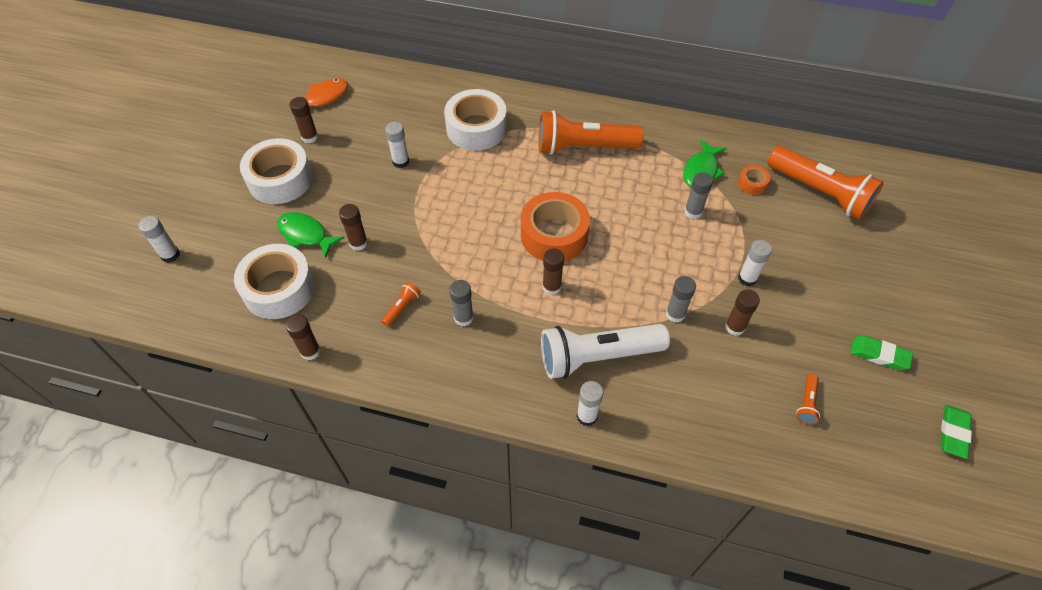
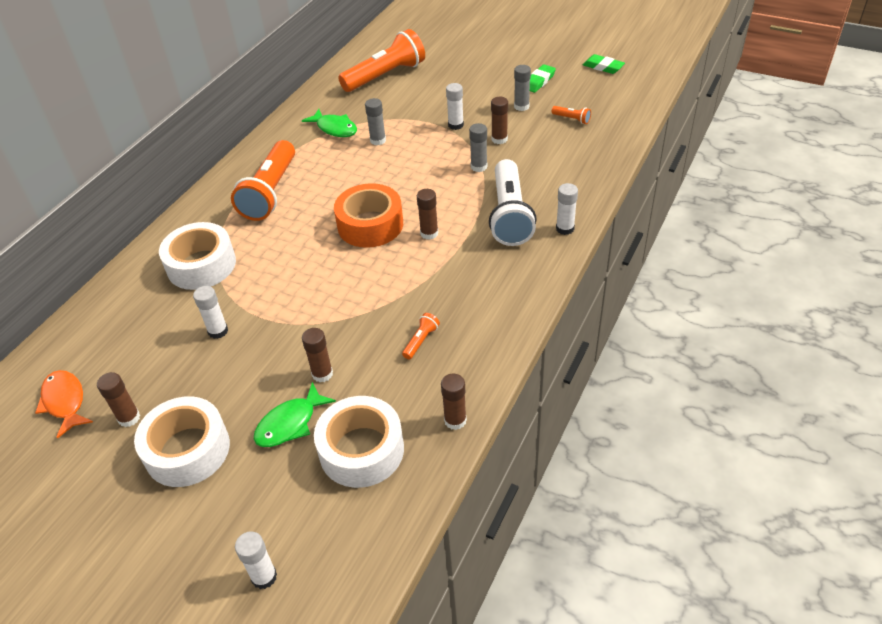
camera: 75 degrees left, 10 degrees down
orange flashlight [381,282,421,327] -> orange flashlight turned 75 degrees clockwise [402,313,440,360]
grey glue stick [449,280,474,326] -> grey glue stick moved to [514,65,531,111]
orange tape [738,165,770,195] -> none

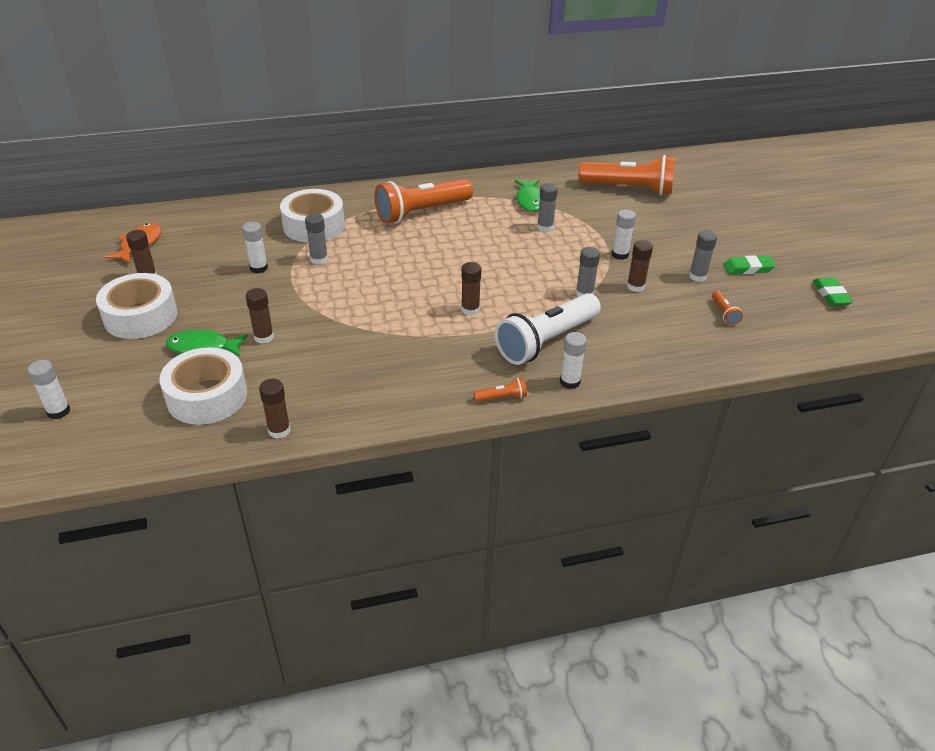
camera: 45 degrees right, 5 degrees down
orange tape [334,183,403,248] -> none
orange flashlight [402,313,440,360] -> orange flashlight moved to [474,377,527,402]
none -> grey glue stick [305,213,328,264]

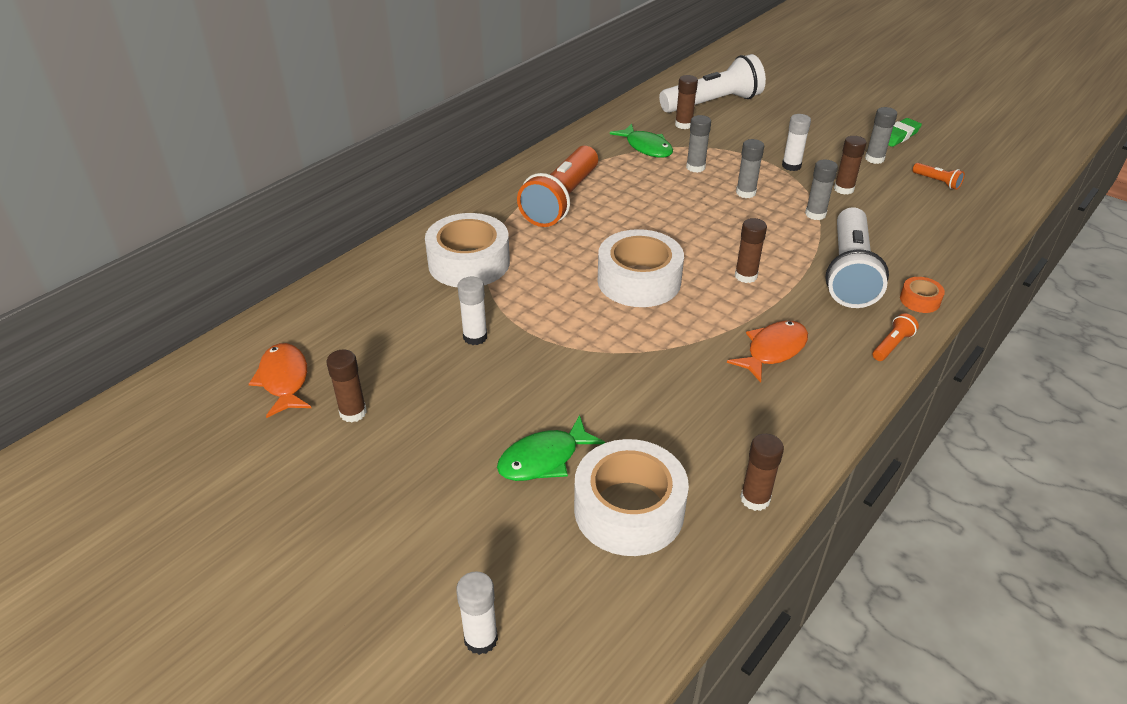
camera: 35 degrees left, 0 degrees up
white tape [96,273,177,339] -> white tape moved to [597,229,684,307]
brown glue stick [246,288,274,344] -> brown glue stick moved to [675,75,698,129]
grey glue stick [305,213,328,264] -> grey glue stick moved to [736,139,764,198]
white glue stick [560,332,587,389] -> orange tape [900,277,945,313]
orange flashlight [579,155,675,196] -> white flashlight [659,54,766,113]
green eraser [813,277,853,306] -> none
none -> orange fish [727,320,808,383]

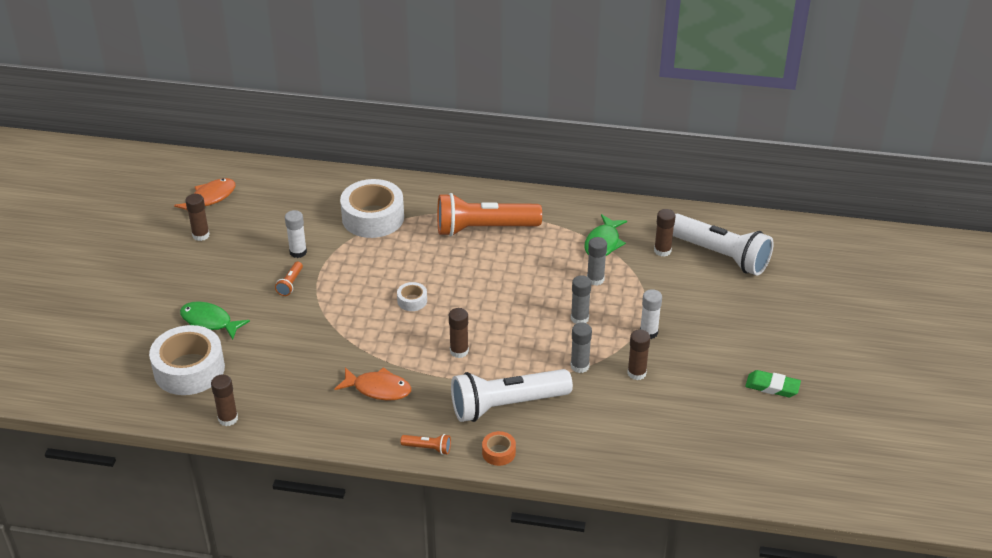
camera: 60 degrees right, 0 degrees up
white glue stick [456,571,498,655] -> none
white tape [597,229,684,307] -> white tape [397,282,427,311], size x0.45
grey glue stick [865,107,897,164] -> none
orange flashlight [913,163,965,190] -> orange flashlight moved to [275,262,303,296]

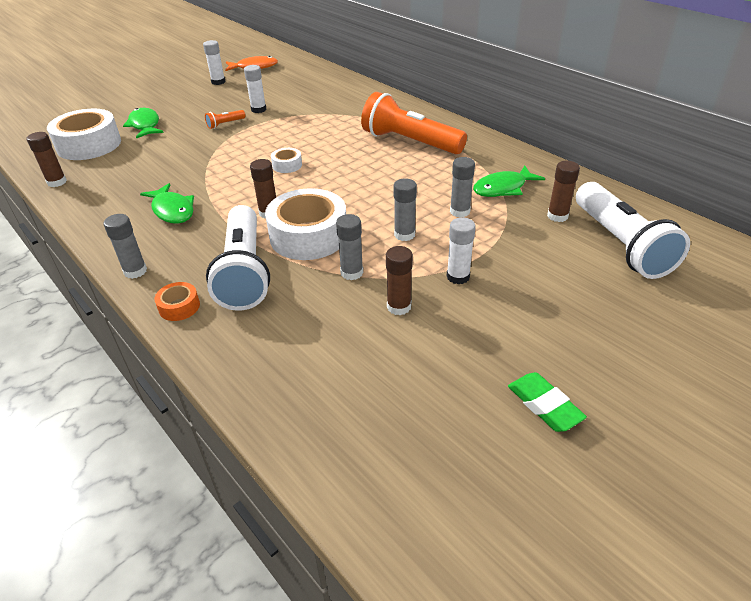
camera: 40 degrees right, 0 degrees up
brown glue stick [186,194,210,241] -> white glue stick [203,40,225,85]
orange fish [334,367,411,401] -> green fish [140,183,194,223]
white tape [340,179,404,238] -> white tape moved to [265,188,346,260]
orange flashlight [400,434,451,455] -> grey glue stick [103,214,147,279]
white flashlight [451,369,573,422] -> white flashlight turned 120 degrees counterclockwise [206,205,270,311]

